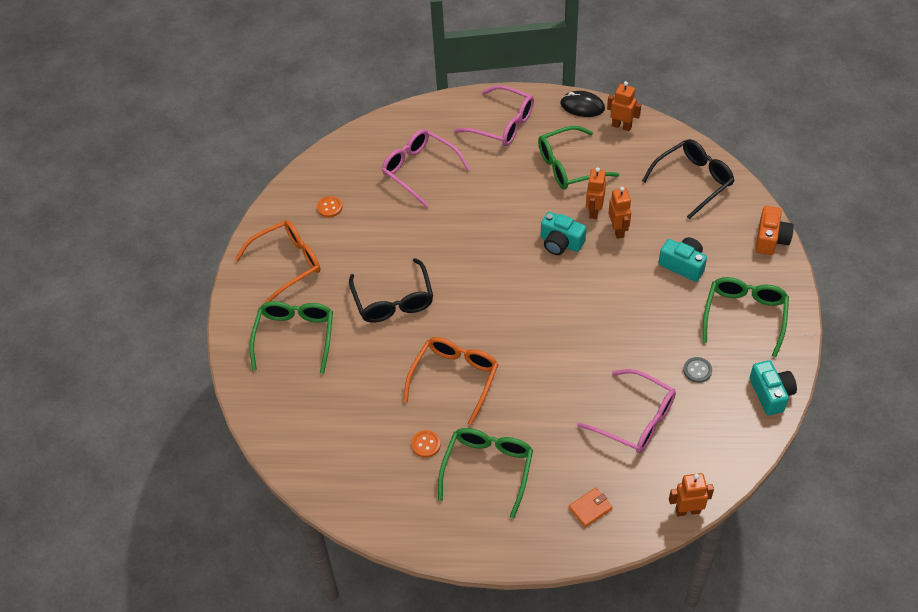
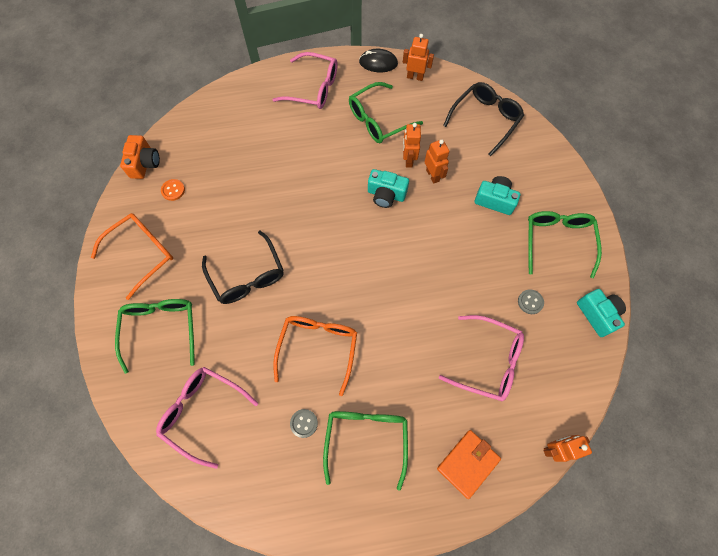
camera: 15 degrees left, 15 degrees up
pink glasses [382,129,470,207] -> pink glasses moved to [156,367,258,469]
orange button [411,430,441,458] -> grey button [290,409,318,438]
orange wallet [569,488,613,527] -> orange wallet [437,430,501,499], size x1.58
orange camera [755,206,794,255] -> orange camera moved to [120,135,160,179]

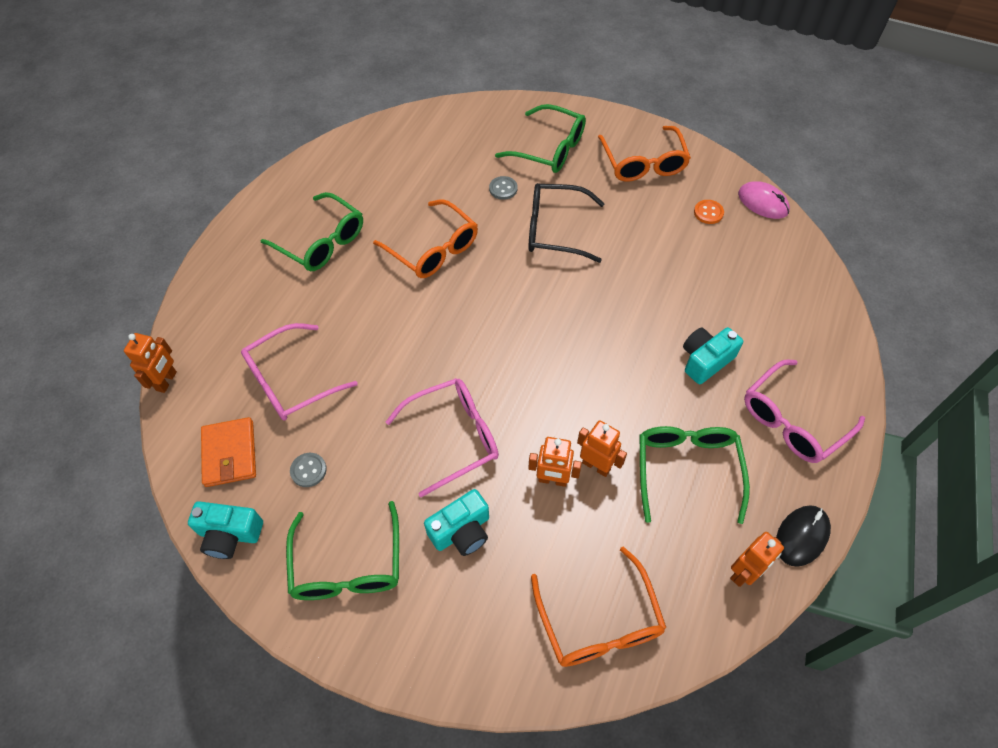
camera: 125 degrees right, 10 degrees down
orange camera [120,135,160,179] -> pink mouse [738,181,790,219]
pink glasses [156,367,258,469] -> pink glasses moved to [386,378,499,497]
grey button [290,409,318,438] -> grey button moved to [489,176,518,200]
turquoise camera [368,169,409,208] -> turquoise camera moved to [683,327,743,384]
orange wallet [437,430,501,499] -> orange wallet moved to [201,417,256,487]
black glasses [443,82,524,156] -> orange glasses [531,546,666,667]
green glasses [528,211,602,278] -> green glasses turned 45 degrees clockwise [286,501,399,600]

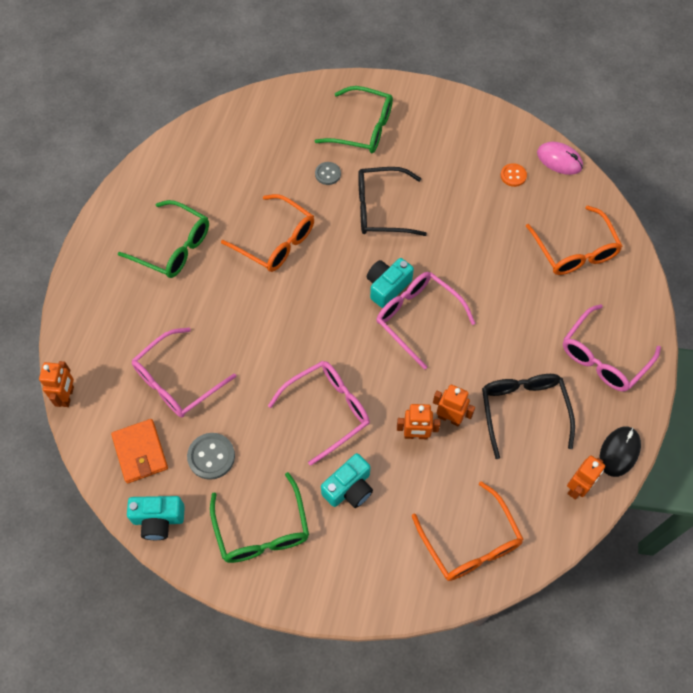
camera: 10 degrees left, 5 degrees up
grey button [290,453,327,487] -> grey button [187,433,235,480], size x1.56
orange glasses [598,126,691,182] -> orange glasses moved to [526,206,623,275]
green glasses [640,426,750,524] -> black glasses [482,374,575,459]
turquoise camera [683,327,743,384] -> turquoise camera moved to [367,258,414,308]
none -> pink glasses [376,272,476,370]

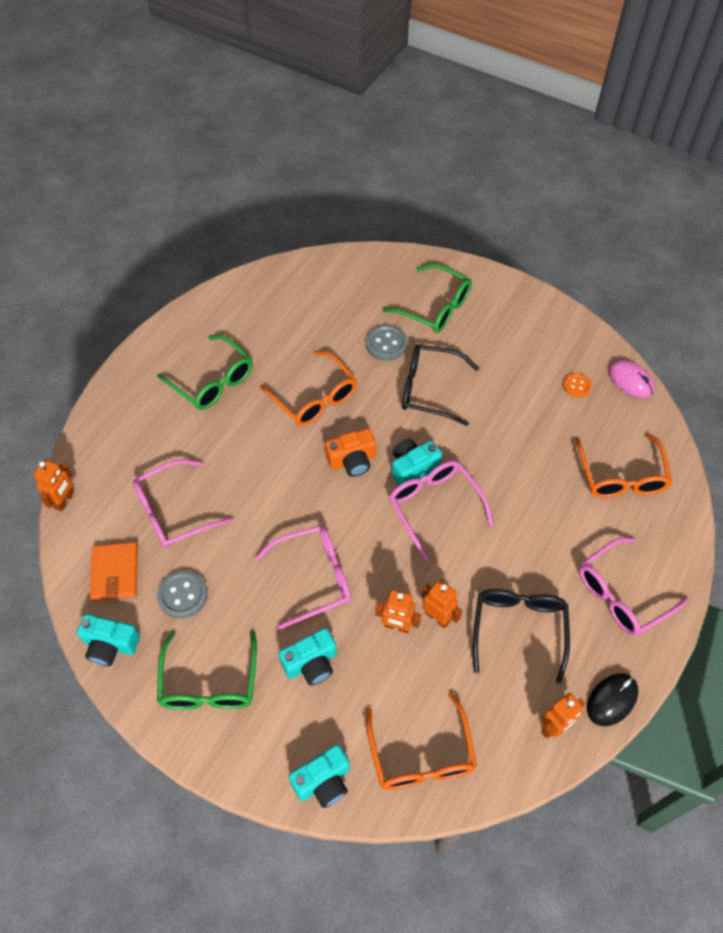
camera: 15 degrees right, 5 degrees down
grey button [315,162,341,185] -> grey button [366,324,407,361], size x1.56
none -> turquoise camera [289,744,350,808]
none -> orange camera [325,429,376,477]

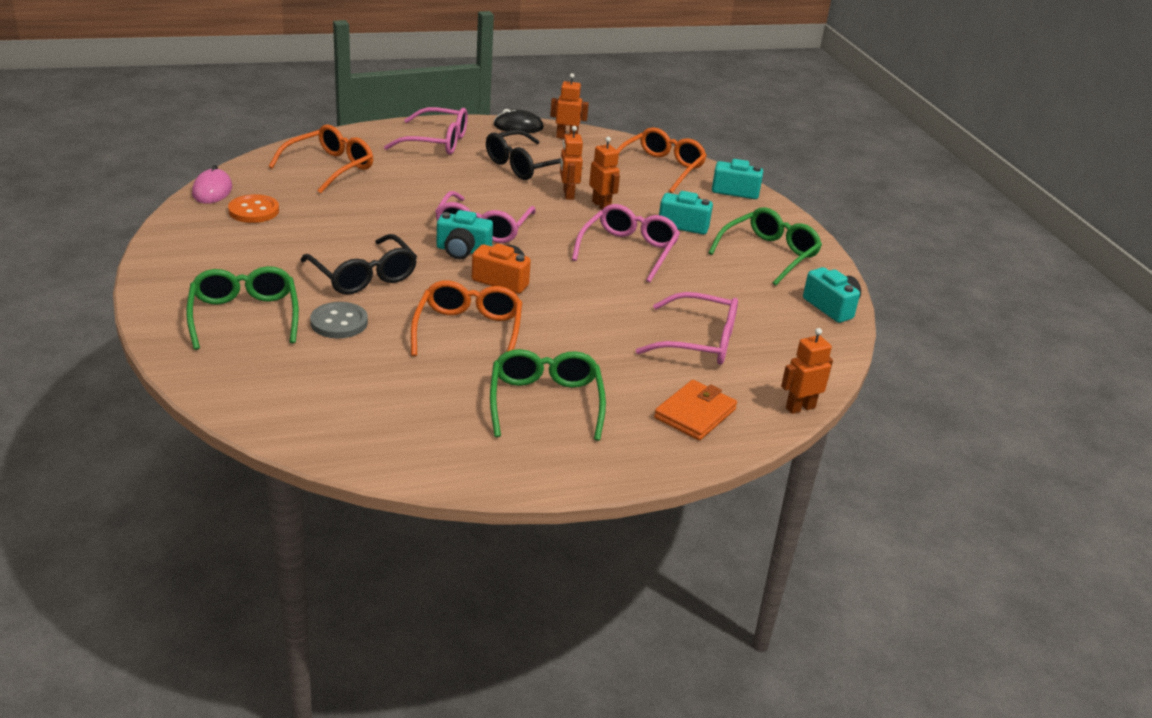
camera: 140 degrees left, 25 degrees down
orange wallet [90,542,138,601] -> orange wallet moved to [654,380,737,440]
grey button [157,570,208,619] -> none
pink glasses [254,526,351,630] -> pink glasses turned 90 degrees clockwise [572,204,680,283]
orange button [563,373,591,397] -> orange button [228,194,279,223], size x1.56

